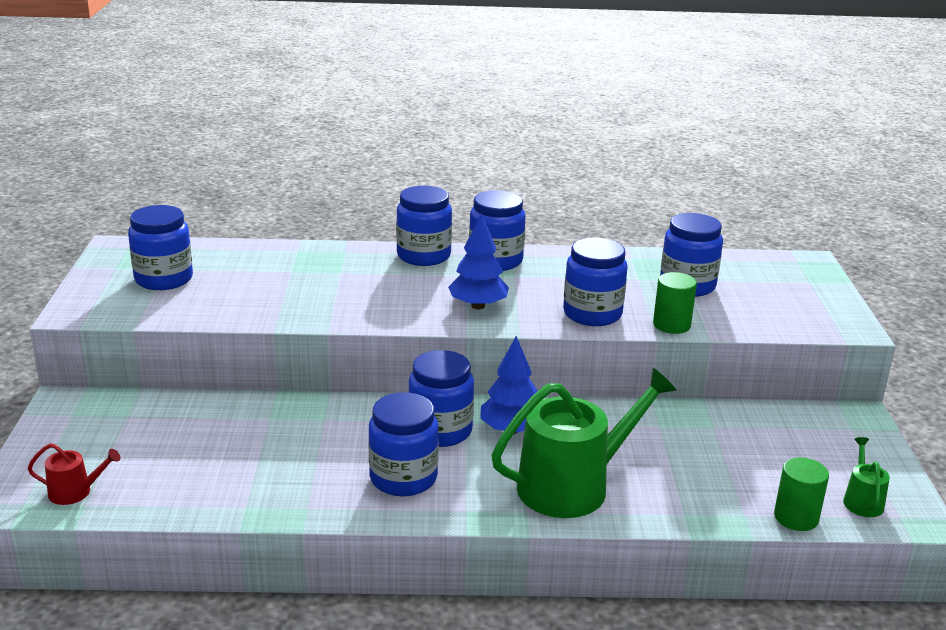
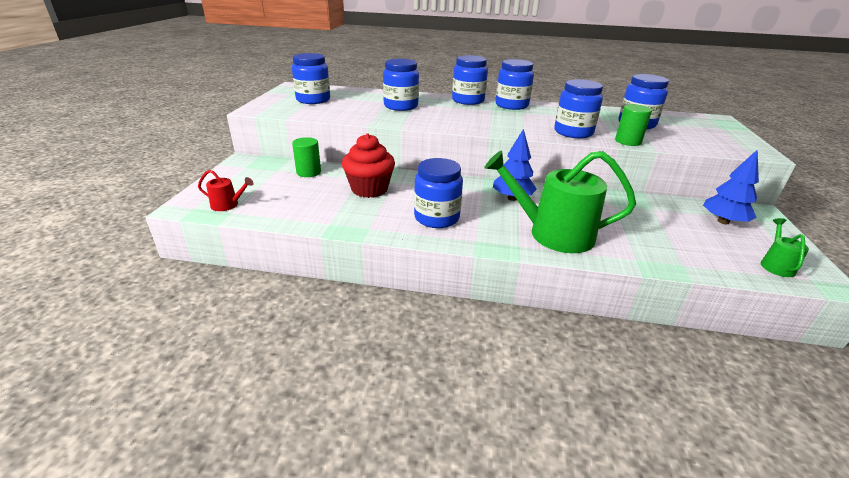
camera: 10 degrees right, 5 degrees up
blue jar [409,350,474,447] -> blue jar moved to [383,59,419,111]
blue tree [448,213,509,309] -> blue tree moved to [703,149,759,225]
green watering can [491,368,677,518] -> green watering can turned 150 degrees counterclockwise [484,151,636,253]
green cylinder [774,457,829,531] -> green cylinder moved to [292,137,321,177]
none -> red cupcake [342,133,395,198]

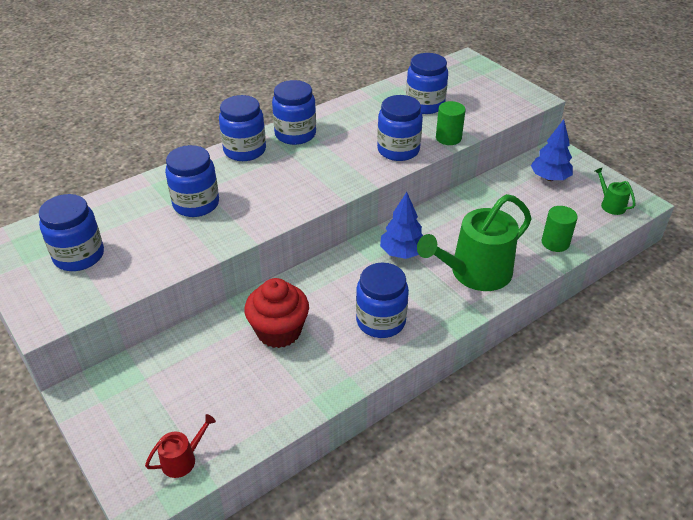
camera: 45 degrees left, 10 degrees up
green cylinder [292,137,321,177] -> green cylinder moved to [542,206,578,252]

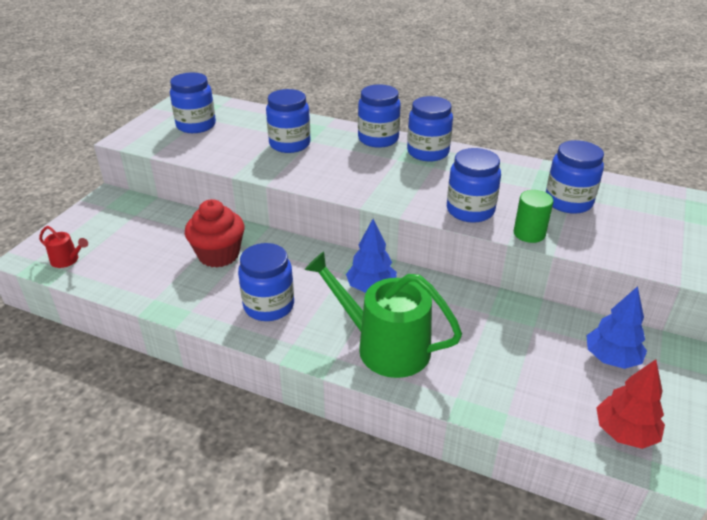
camera: 60 degrees right, 5 degrees down
green cylinder [542,206,578,252] -> none
green watering can [595,168,636,215] -> red tree [596,359,665,449]

